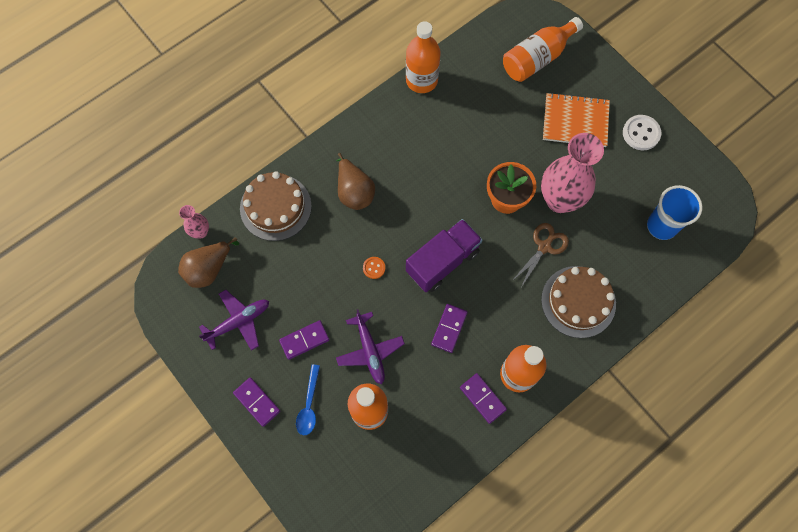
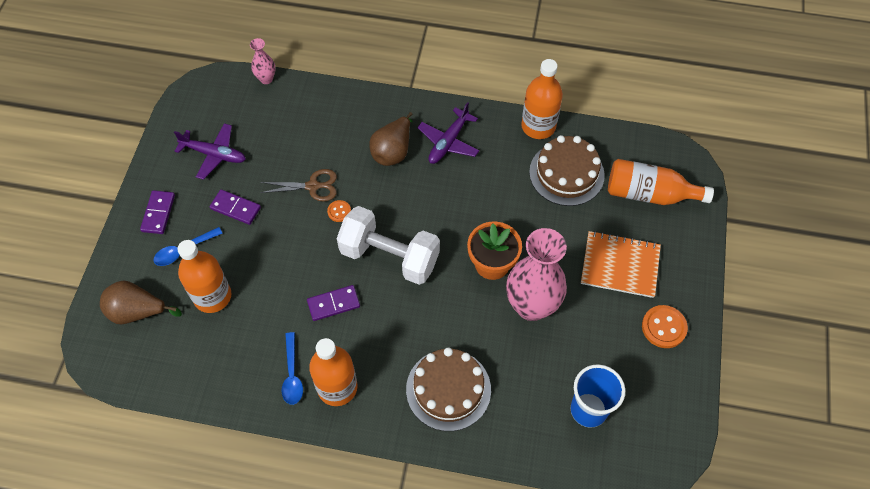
camera: 50 degrees right, 10 degrees down
brown pear [178,237,239,288] -> brown pear moved to [100,280,182,324]
brown cake [240,171,312,241] -> brown cake moved to [529,135,605,206]
purple plane [336,309,405,384] -> purple plane moved to [417,102,479,164]
purple truck [406,219,483,292] -> white dumbbell [337,206,440,285]
purple domino [460,373,507,424] -> blue spoon [281,332,303,405]
brown scissors [511,223,569,287] -> brown scissors moved to [260,169,337,202]
orange notebook [543,92,610,147] -> orange notebook turned 45 degrees counterclockwise [581,231,661,298]
white button [623,115,662,150] -> orange button [642,305,688,348]

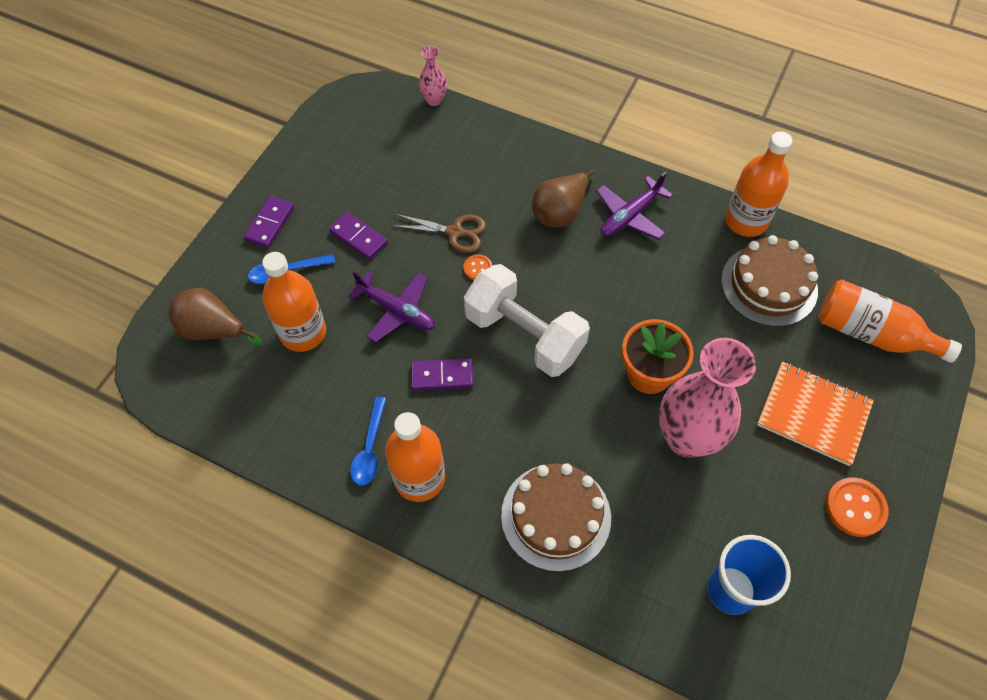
camera: 15 degrees right, 0 degrees up
purple plane [174,123,246,180] -> purple plane moved to [348,271,435,343]

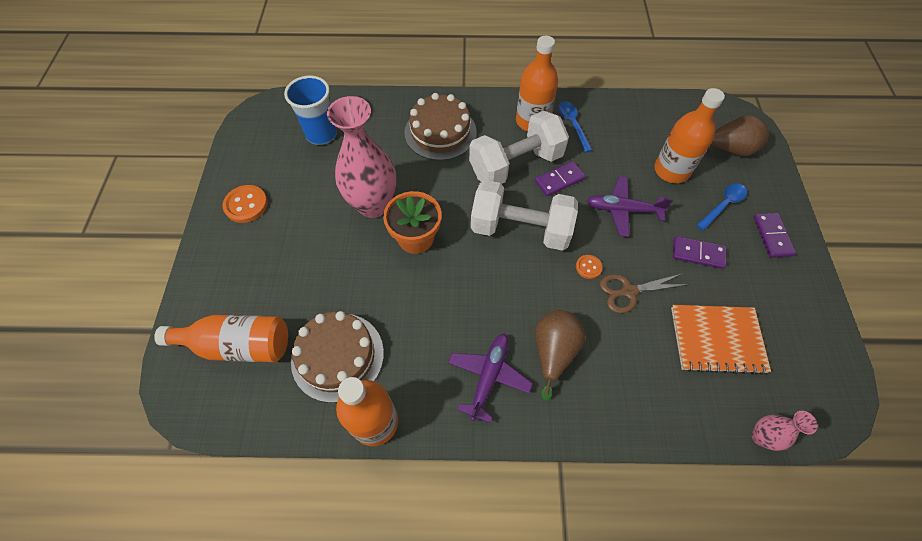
camera: 155 degrees right, 0 degrees up
orange notebook [757,362,874,466] -> orange notebook moved to [671,305,771,375]
none -> white dumbbell [469,111,569,184]

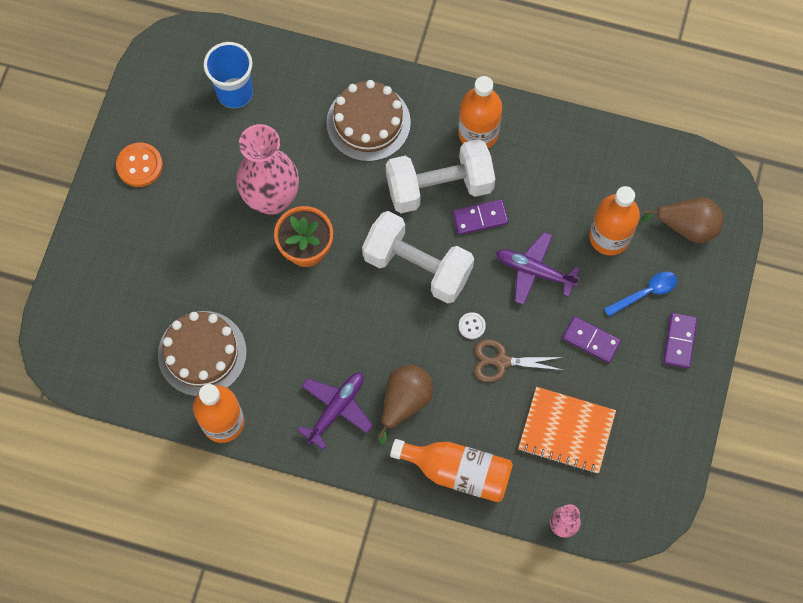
camera: 15 degrees right, 10 degrees up
orange bottle [154,315,288,362] -> orange bottle moved to [390,439,513,502]
blue spoon [558,101,592,152] -> none
orange button [576,255,603,279] -> white button [458,312,486,339]

